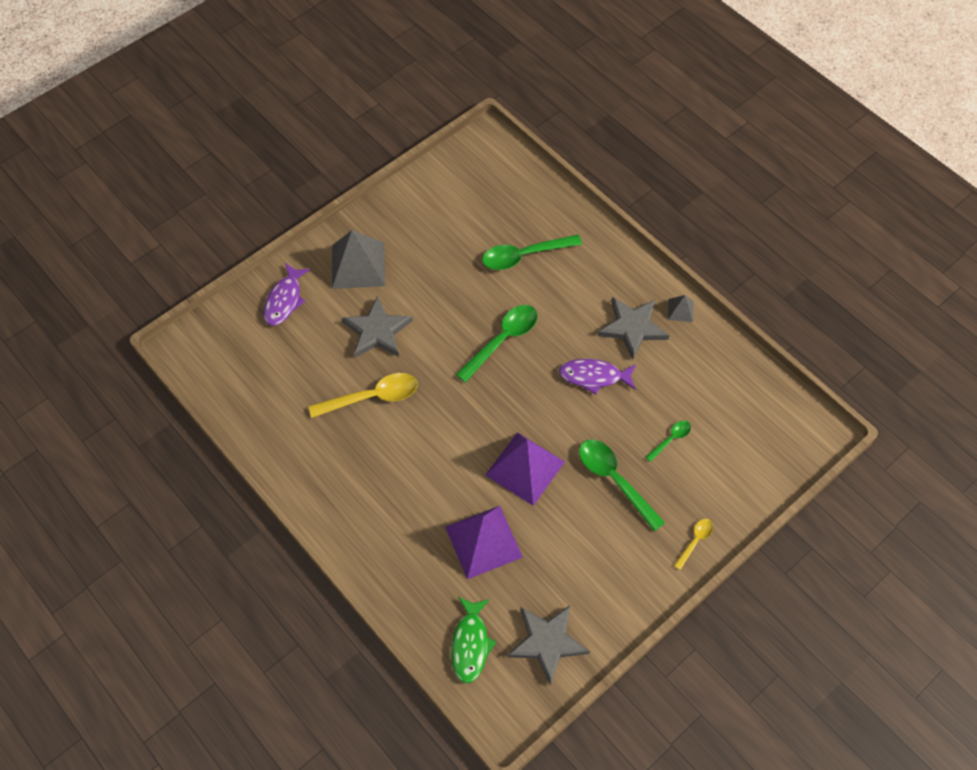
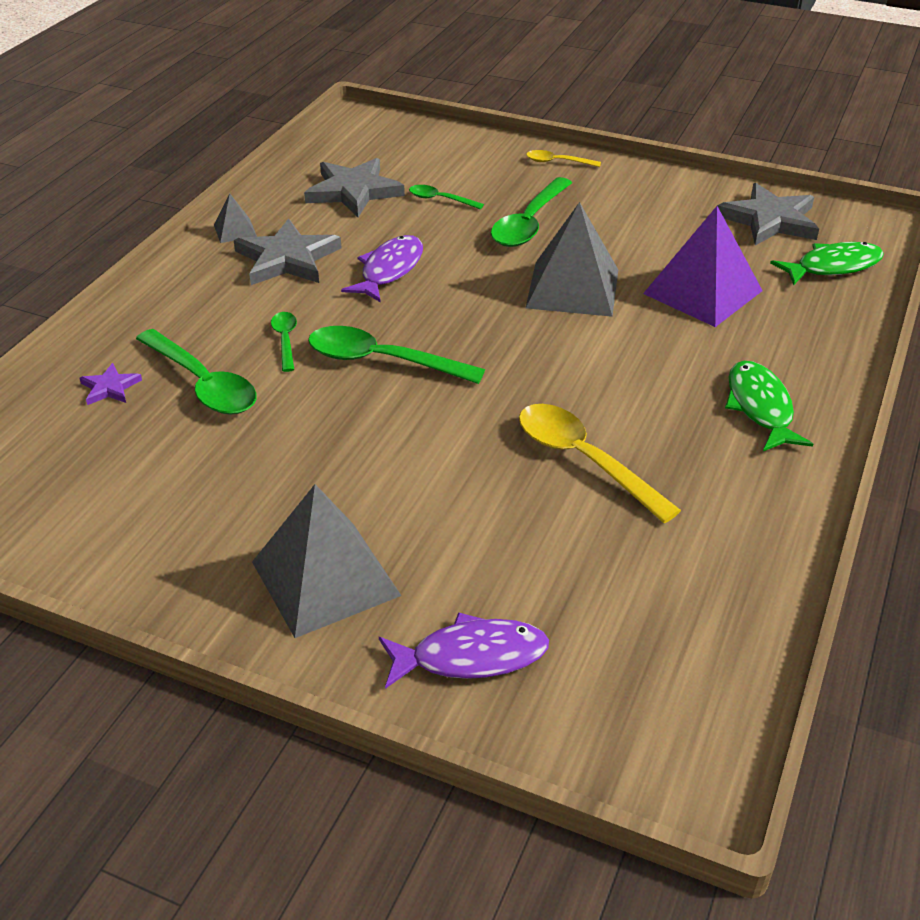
camera: 115 degrees left, 20 degrees down
grey star [342,296,413,358] -> grey star moved to [304,158,405,217]
purple pyramid [485,432,565,506] -> grey pyramid [526,202,618,317]
purple fish [559,359,636,395] -> purple fish turned 135 degrees counterclockwise [341,235,423,303]
none -> purple star [80,363,142,405]
none -> green spoon [271,312,297,372]
none -> green fish [725,361,813,451]

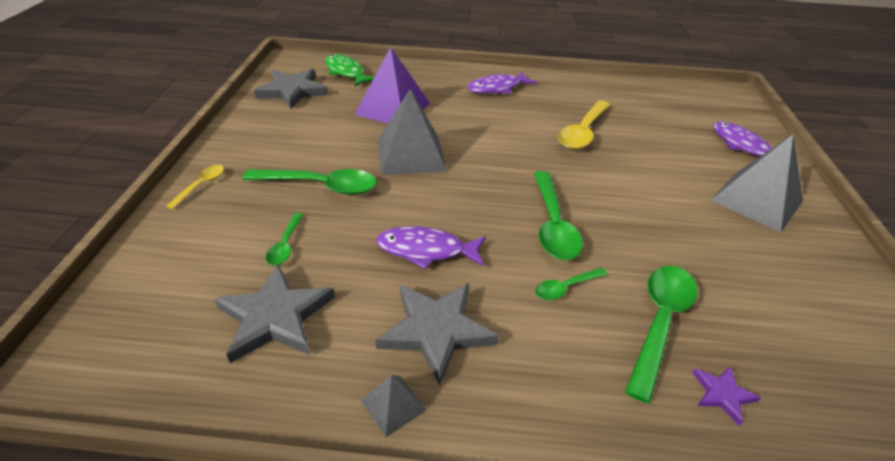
camera: 110 degrees left, 0 degrees up
yellow spoon [526,150,601,167] -> yellow spoon turned 150 degrees counterclockwise [166,165,224,209]
green fish [725,361,813,451] -> purple fish [467,72,537,94]

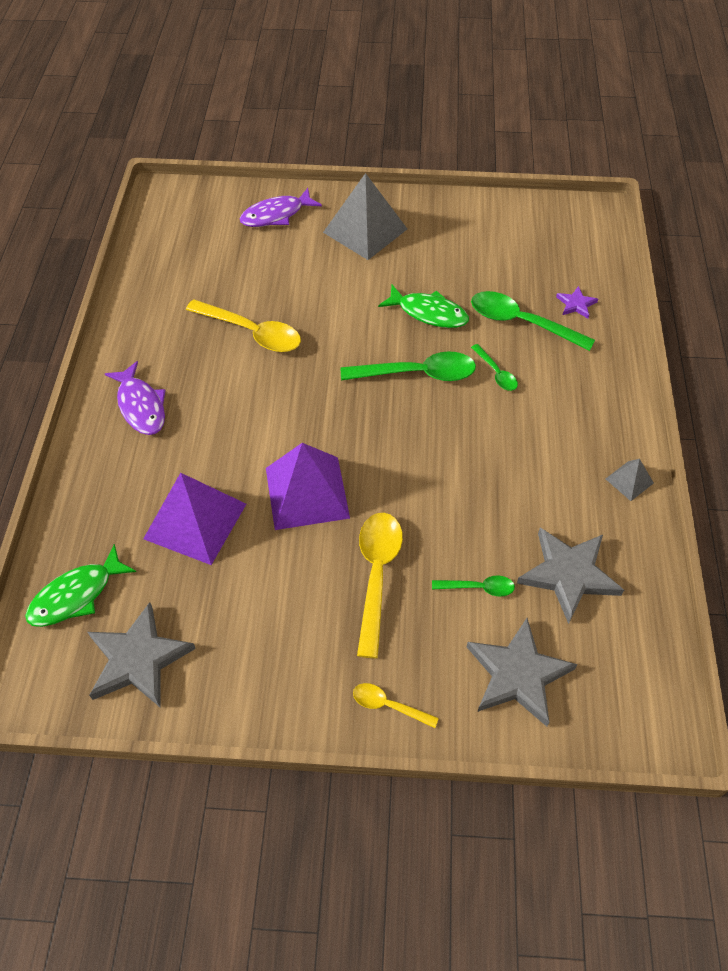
camera: 90 degrees left, 15 degrees up
green spoon [242,169,377,195] -> yellow spoon [357,513,403,658]
purple fish [376,226,486,269] -> none
grey star [376,283,499,386] -> grey star moved to [467,618,578,727]
grey pyramid [378,89,447,175] -> purple pyramid [266,443,350,530]
none -> green fish [378,285,469,328]

